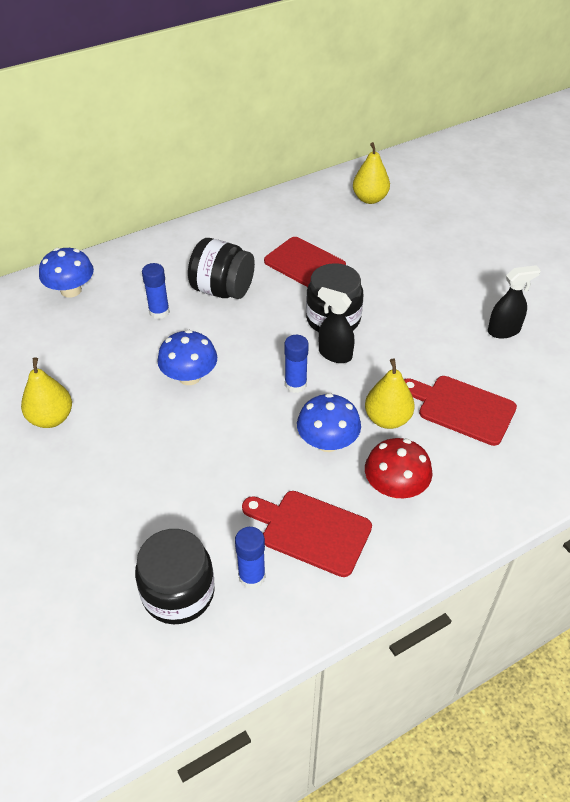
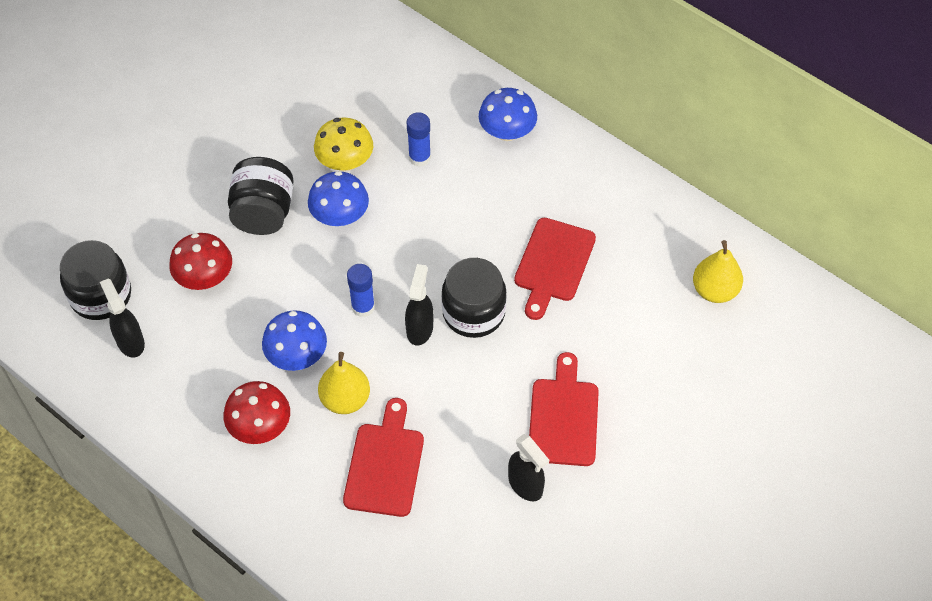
camera: 70 degrees right, 10 degrees up
yellow pear [21,357,72,428] -> none
blue mushroom [39,248,94,298] -> blue mushroom moved to [479,88,537,141]
black jar [188,238,255,299] -> black jar moved to [228,157,294,235]
blue glue stick [235,527,266,589] -> black spray bottle [100,278,145,358]
red cutting board [242,491,372,577] -> red cutting board moved to [529,352,599,466]
none -> red mushroom [169,233,232,290]
none -> yellow mushroom [314,117,373,171]

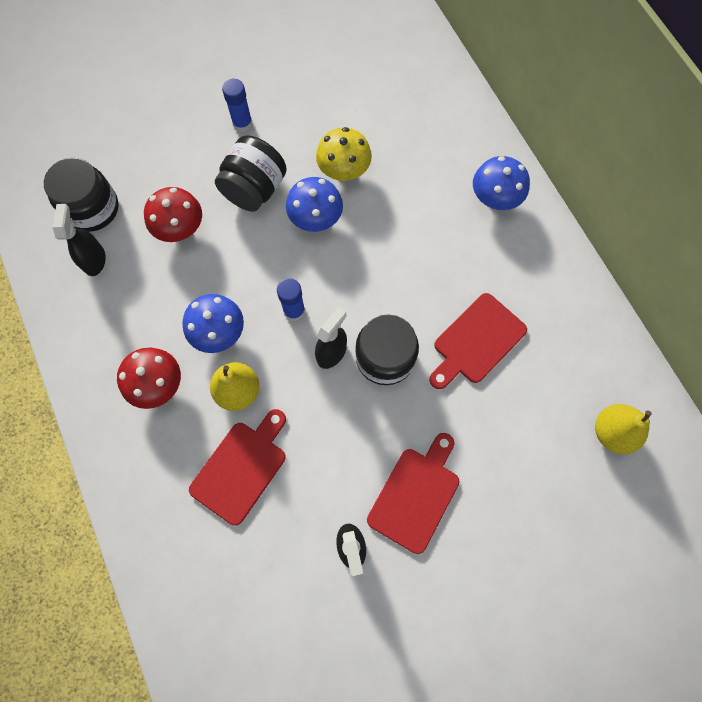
camera: 25 degrees right, 15 degrees up
blue glue stick [407,112,431,167] -> blue glue stick moved to [222,79,253,132]

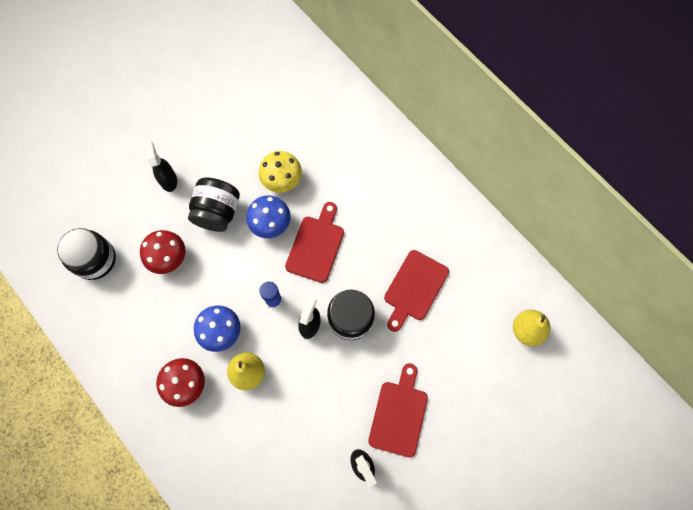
camera: 15 degrees left, 0 degrees up
black spray bottle [53,204,106,276] -> black spray bottle moved to [144,141,177,192]
red cutting board [189,409,286,525] -> red cutting board moved to [285,202,344,283]
blue glue stick [222,79,253,132] -> none
blue mushroom [473,156,530,210] -> none

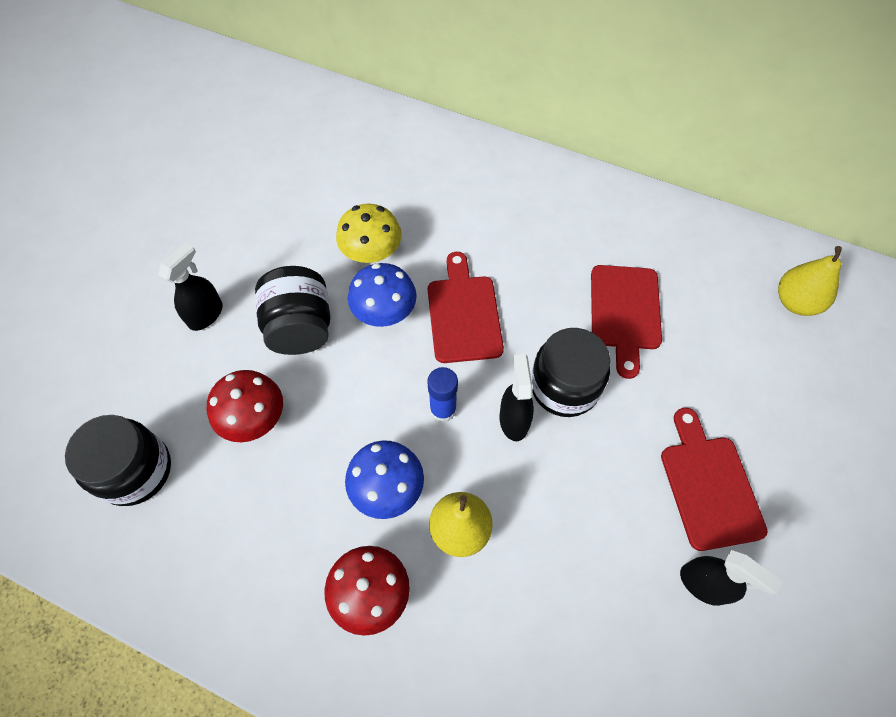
camera: 25 degrees left, 10 degrees down
black spray bottle [144,141,177,192] -> black spray bottle turned 75 degrees clockwise [158,243,223,331]

